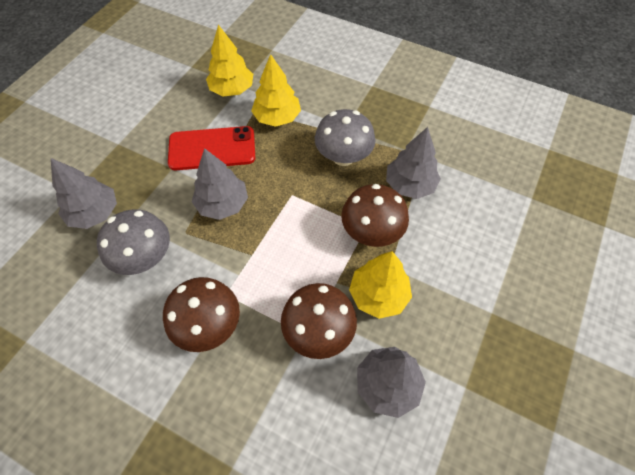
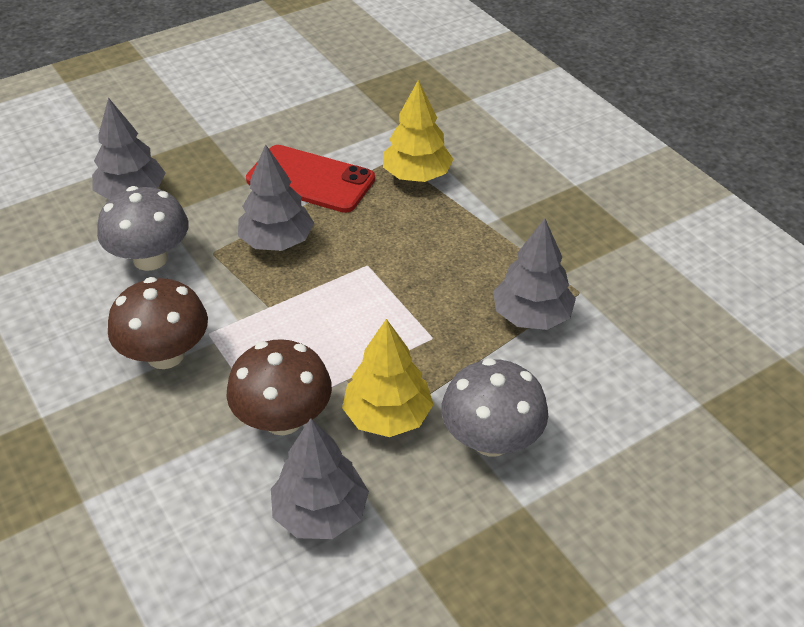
camera: 30 degrees right, 15 degrees down
yellow tree [206,25,253,96] -> none
grey mushroom [315,109,375,166] -> grey mushroom moved to [441,358,548,457]
brown mushroom [341,184,409,247] -> none

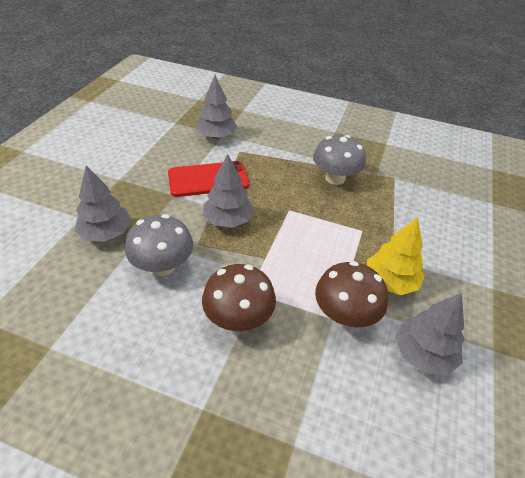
camera: 40 degrees left, 0 degrees up
yellow tree [383,80,453,182] -> none
grey mushroom [441,358,548,457] -> grey mushroom moved to [313,135,366,185]
grey tree [493,218,576,330] -> grey tree moved to [196,75,237,139]

